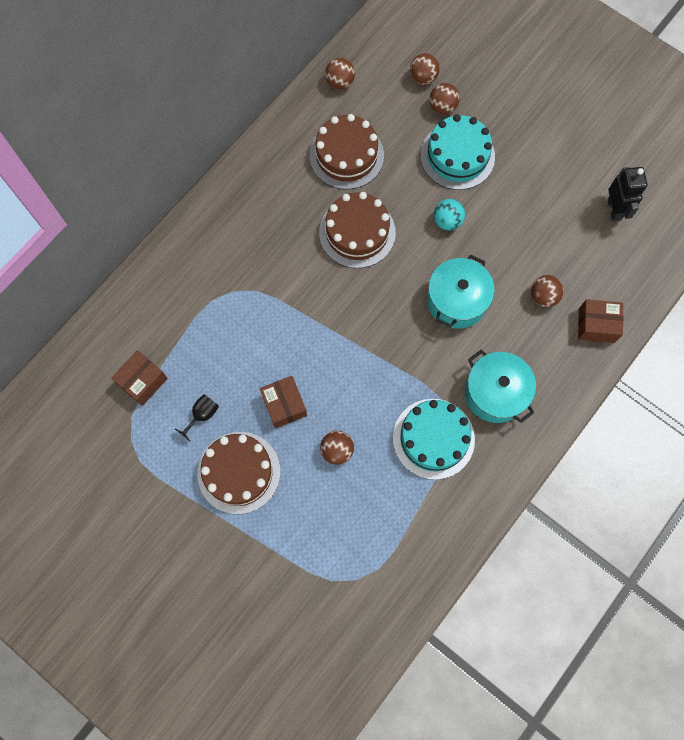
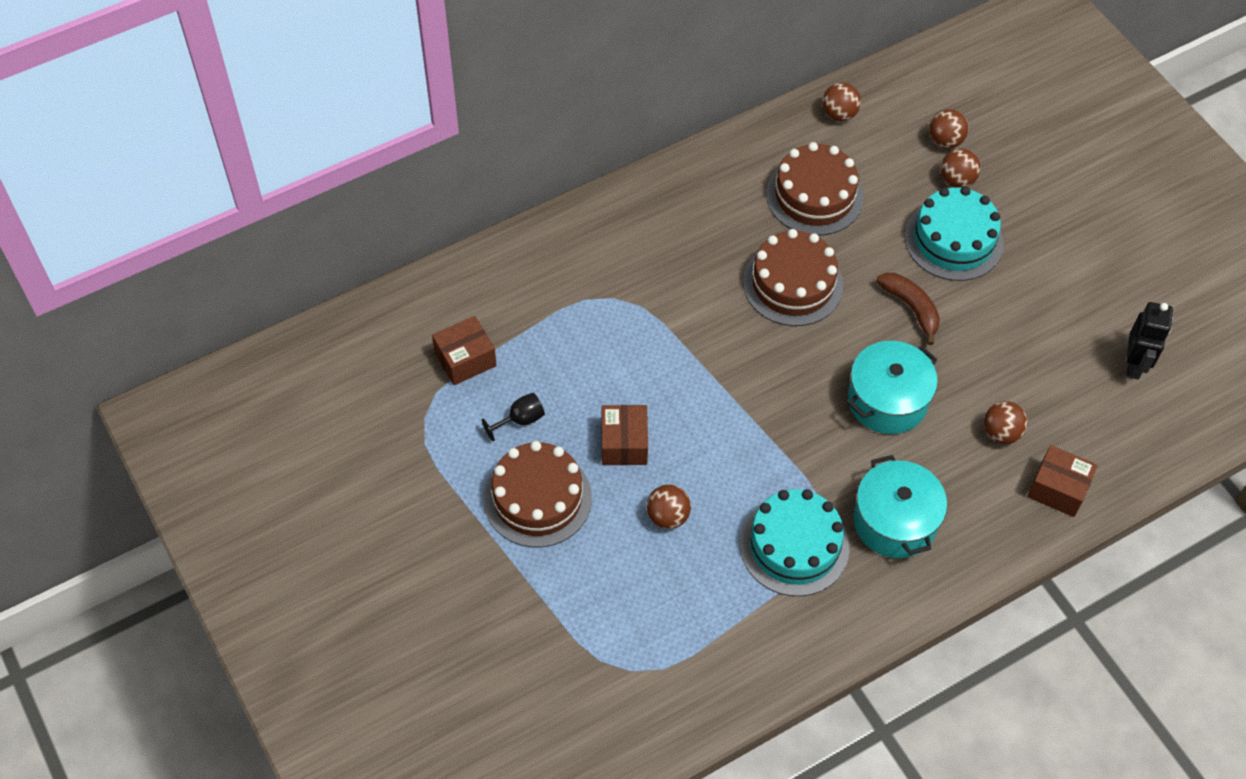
camera: 20 degrees right, 15 degrees down
turquoise ball [434,199,465,231] -> brown banana [876,273,940,345]

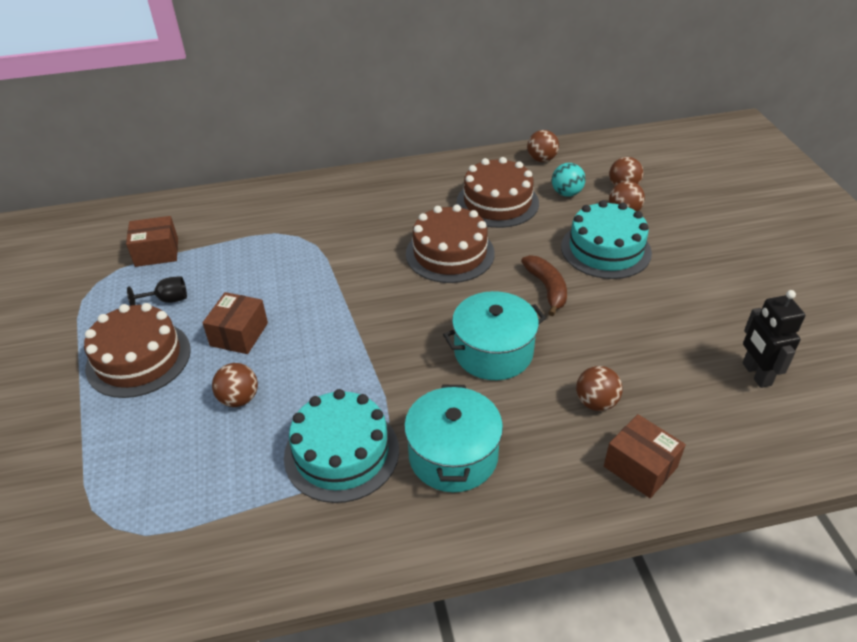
camera: 20 degrees right, 15 degrees down
black robot [1126,302,1173,379] -> black robot turned 135 degrees clockwise [743,290,805,388]
none -> turquoise ball [552,163,586,197]

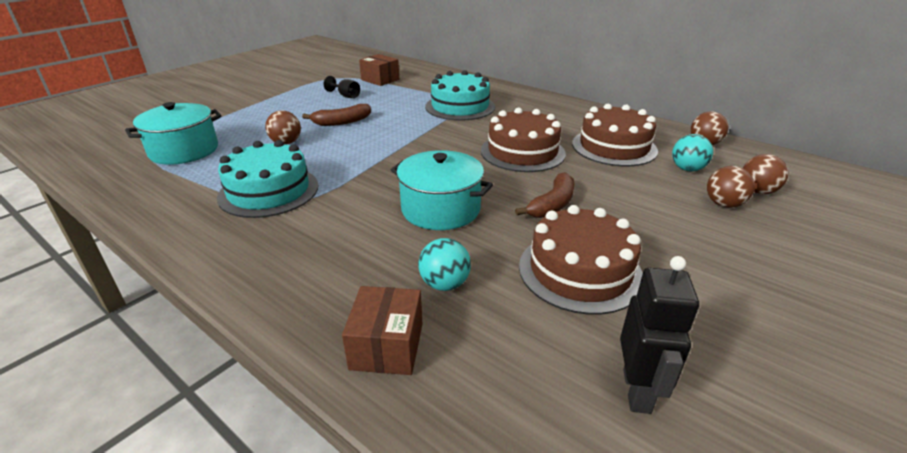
camera: 50 degrees right, 10 degrees down
brown cake [84,303,191,398] -> brown cake moved to [519,205,643,315]
brown box [203,292,268,354] -> brown banana [302,104,371,126]
turquoise pot [404,385,503,492] -> turquoise pot moved to [125,102,222,165]
turquoise cake [561,200,652,279] -> turquoise cake moved to [425,70,495,120]
brown ball [576,366,623,411] -> turquoise ball [418,238,471,291]
black robot [743,290,805,388] -> black robot turned 150 degrees clockwise [620,256,699,414]

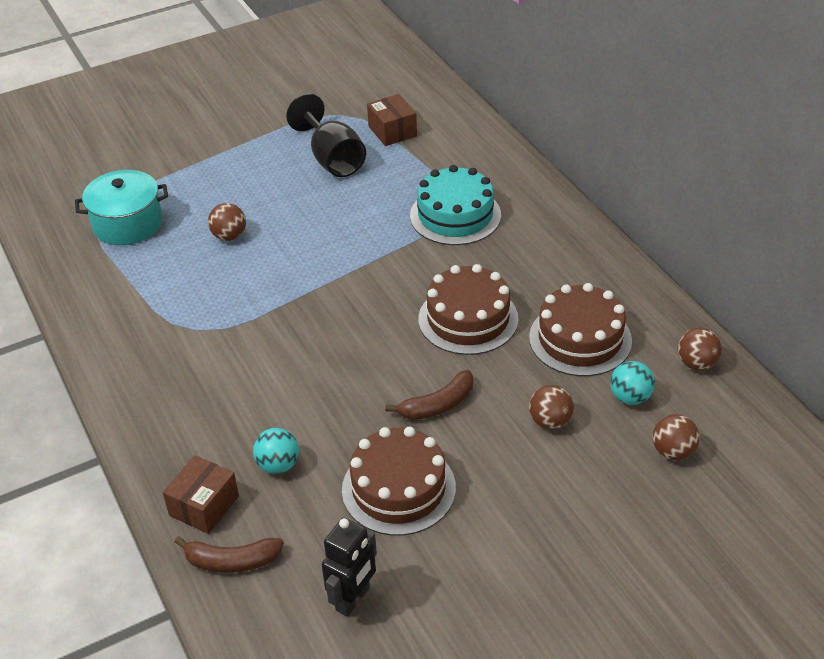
camera: 25 degrees right, 10 degrees up
turquoise cake [217,140,319,218] -> none
brown banana [302,104,371,126] -> brown banana moved to [174,536,284,573]
black goblet [324,76,360,98] -> black goblet [286,93,366,177], size x2.05
turquoise pot [391,150,493,230] -> none
brown ball [707,166,755,208] -> brown ball moved to [529,385,574,429]

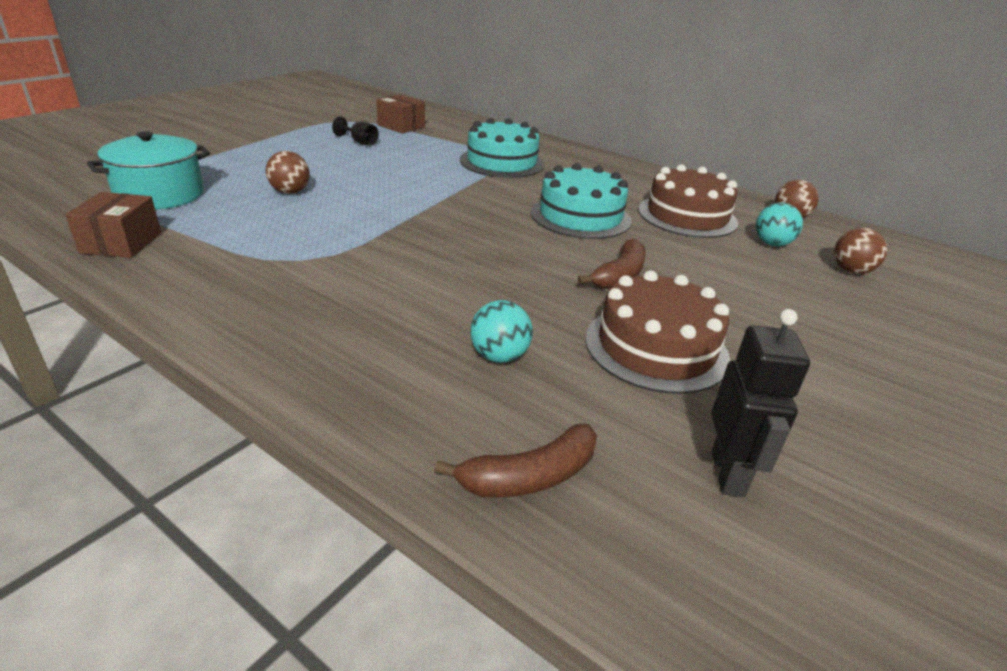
camera: 30 degrees left, 10 degrees down
brown box [163,455,239,534] -> brown box moved to [65,192,161,258]
black goblet [286,93,366,177] -> black goblet [332,116,379,145], size x0.49
brown cake [418,264,519,355] -> turquoise cake [531,163,632,239]
brown ball [529,385,574,429] -> none

